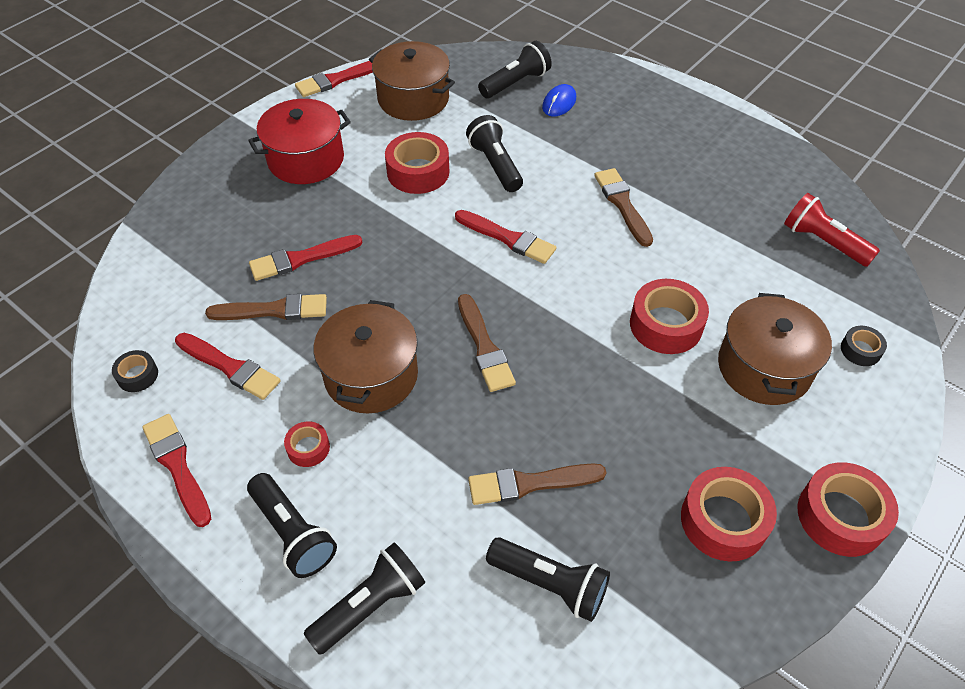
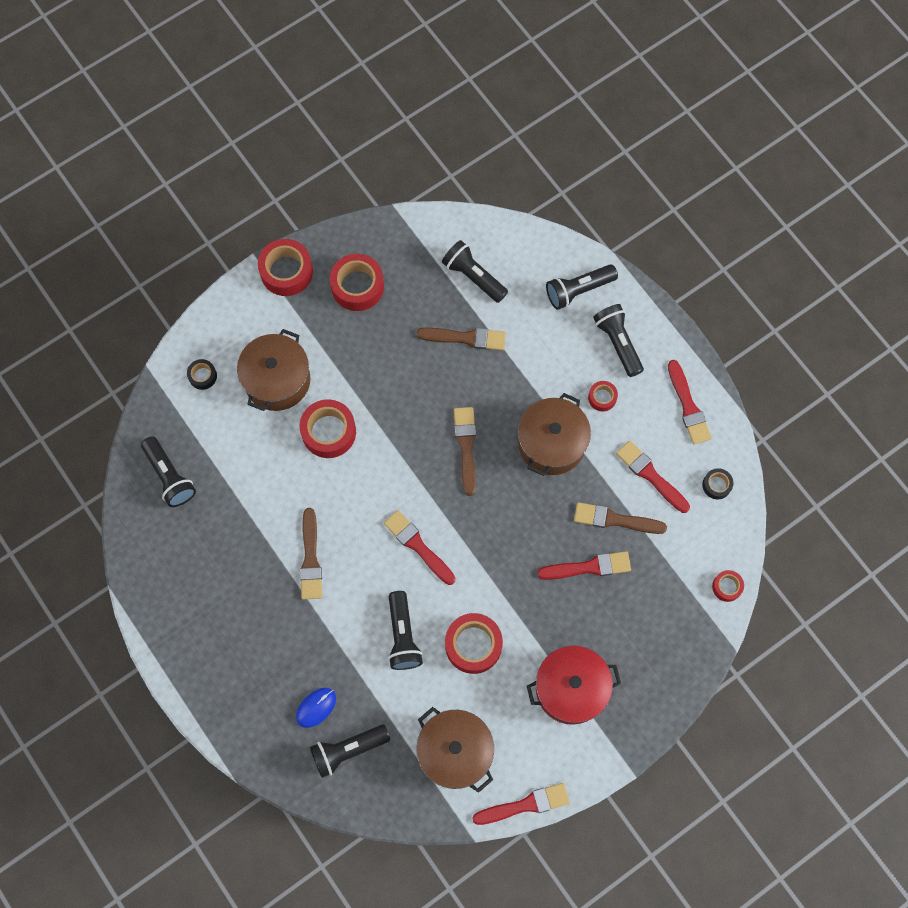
camera: 165 degrees left, 20 degrees up
red flashlight [784,193,880,267] -> black flashlight [141,436,196,507]
none -> red tape [712,570,744,602]

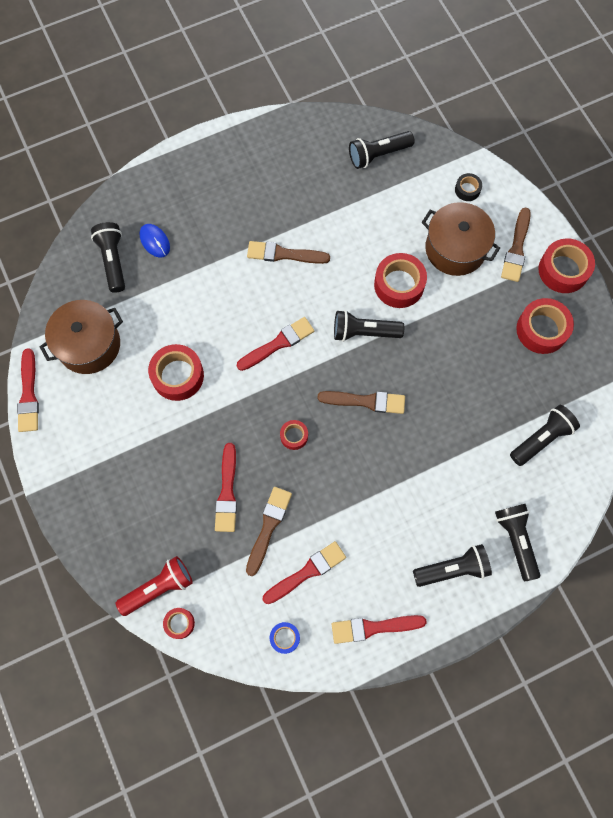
camera: 100 degrees right, 0 degrees up
black flashlight [388,591,423,670] -> black flashlight moved to [334,310,404,342]
brown brush [416,328,506,350] -> brown brush moved to [501,208,531,282]
brown pot [518,393,591,476] -> none
red pot [527,646,621,725] -> none
red tape [588,381,618,411] -> red tape moved to [280,420,308,450]
black tape [702,468,734,499] -> blue tape [270,622,300,654]
none -> red flashlight [116,556,193,616]

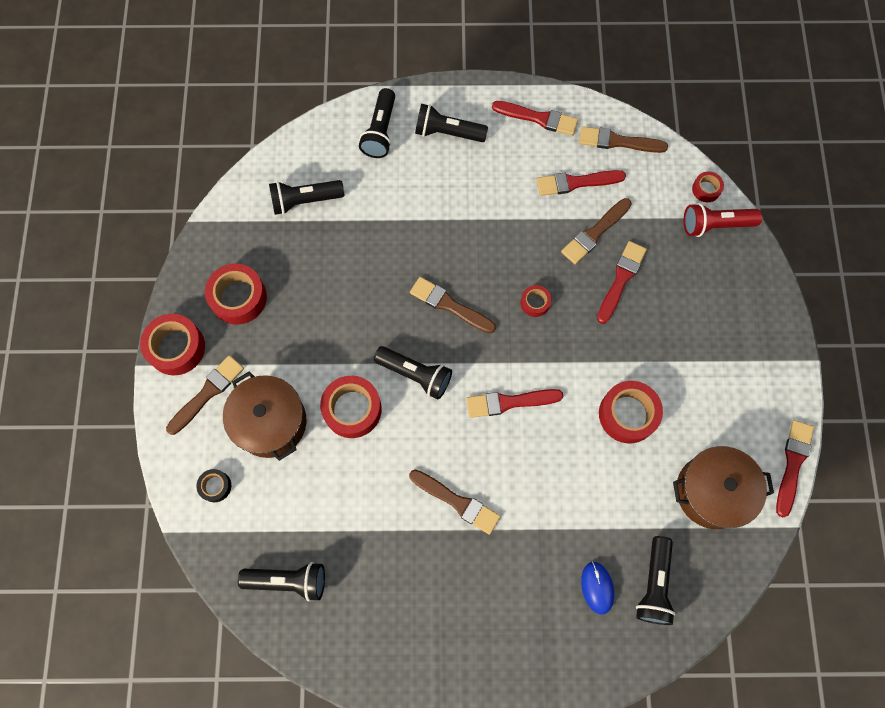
camera: 155 degrees left, 0 degrees up
blue tape [270,622,300,654] -> brown brush [579,126,668,153]

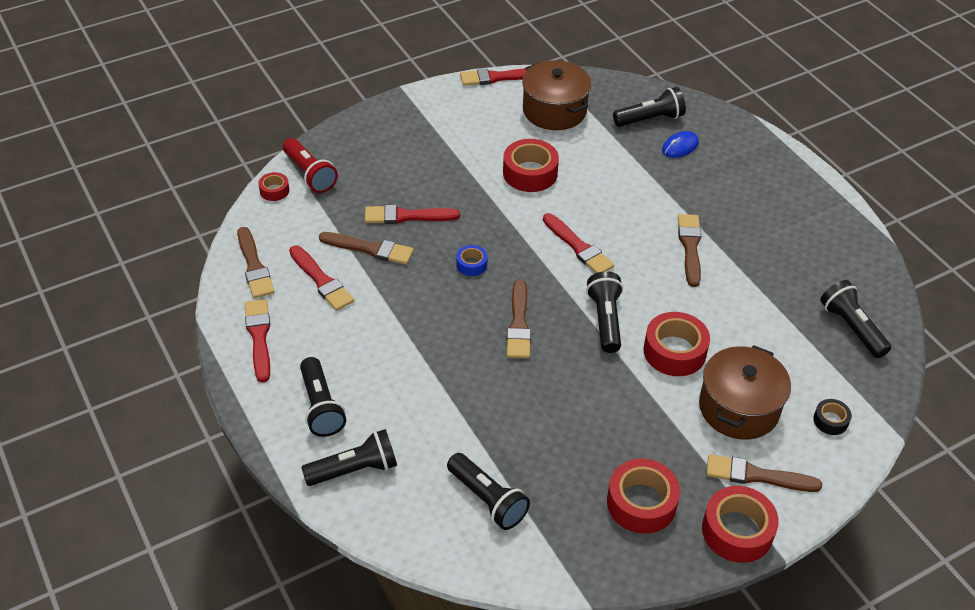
camera: 120 degrees left, 25 degrees down
red tape [521,285,551,317] -> blue tape [456,245,488,276]

